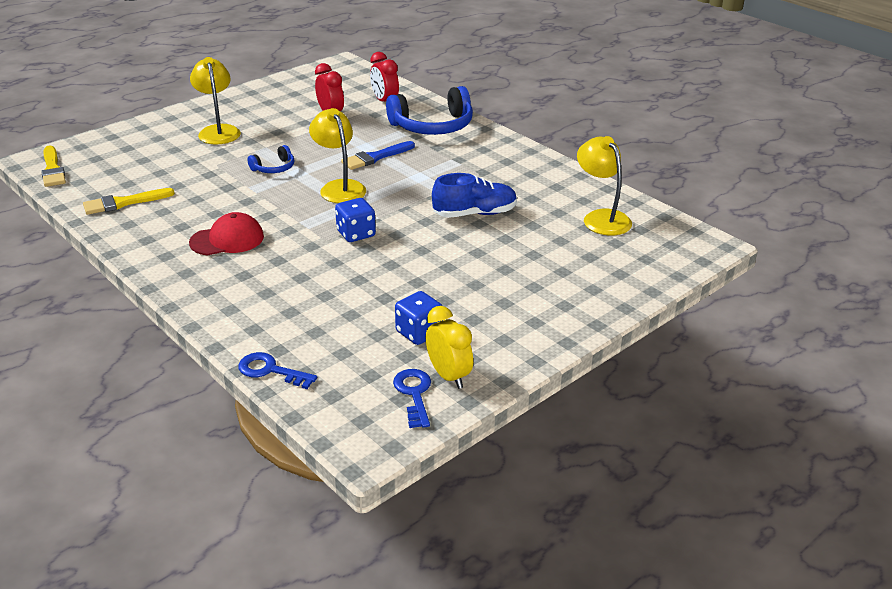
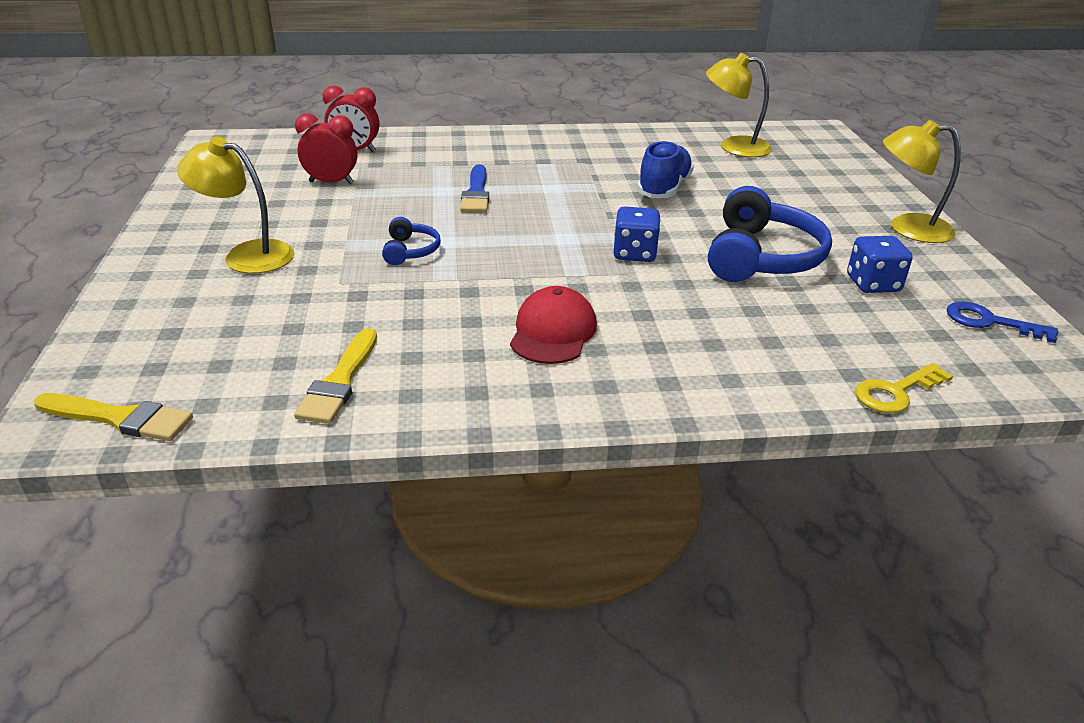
camera: 55 degrees left, 0 degrees up
blue key [238,352,317,389] -> yellow key [855,363,953,413]
yellow lamp [309,108,366,203] -> yellow lamp moved to [883,120,961,243]
blue headphones [386,86,473,135] -> blue headphones moved to [708,186,832,282]
yellow clock [426,306,473,389] -> none

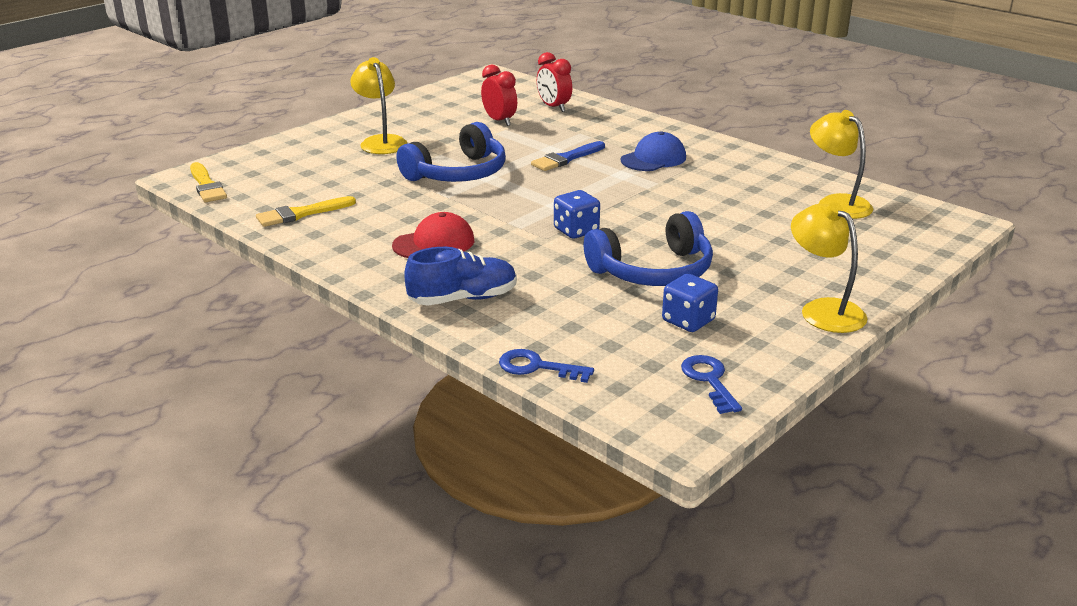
camera: 50 degrees right, 5 degrees down
blue headphones [382,217,441,265] -> blue headphones [396,122,506,182], size x2.07
blue shoe [637,140,694,198] -> blue shoe moved to [404,247,517,306]
yellow key [855,363,953,413] -> blue key [499,349,594,383]
none -> blue cap [621,131,686,171]

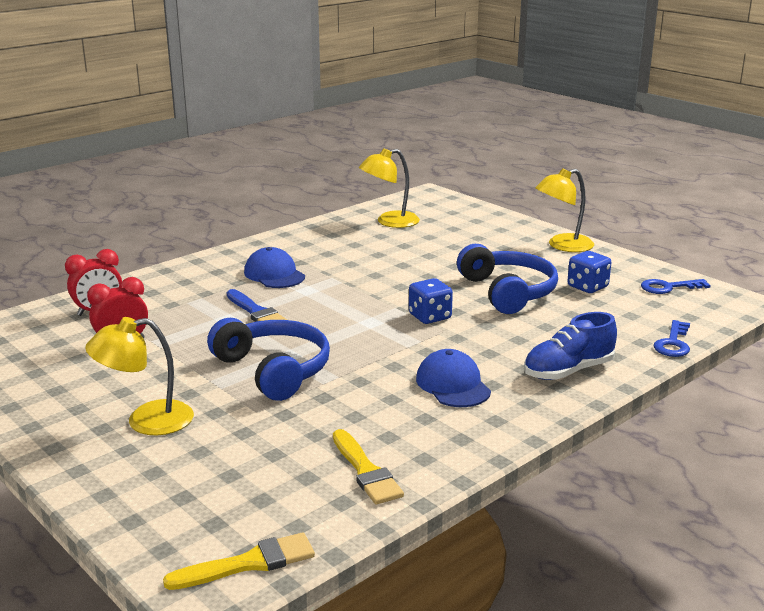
camera: 85 degrees left, 5 degrees down
red cap [392,212,474,258] -> blue cap [416,349,491,407]
blue shoe [404,247,517,306] -> blue shoe turned 105 degrees counterclockwise [524,312,617,380]

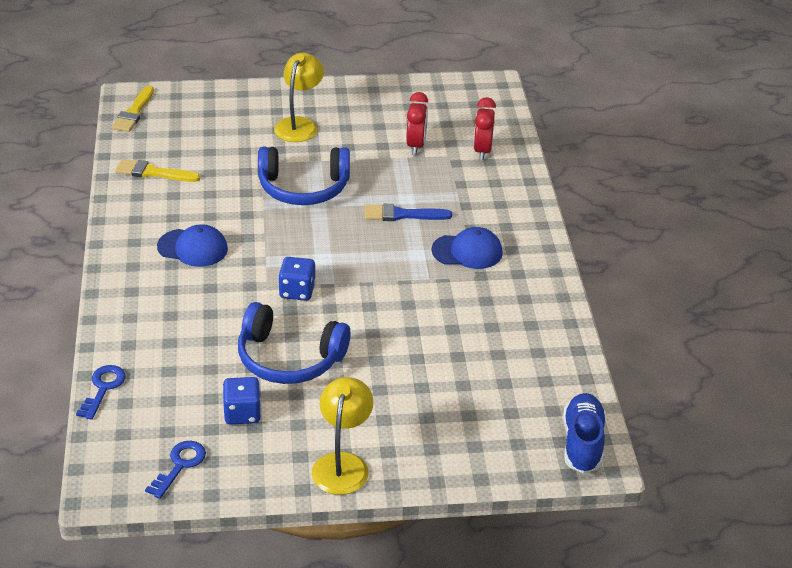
camera: 125 degrees right, 15 degrees up
yellow lamp [359,148,420,228] -> none
blue shoe [524,312,617,380] -> blue shoe moved to [563,393,606,474]
blue key [654,320,690,357] -> blue key turned 45 degrees clockwise [76,365,126,420]

